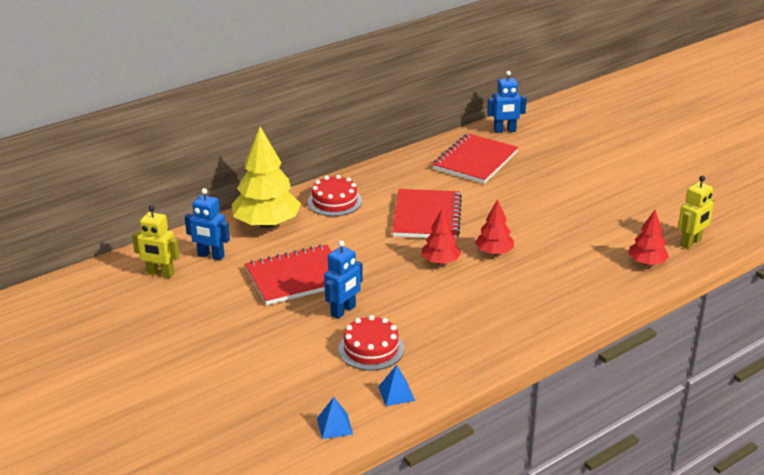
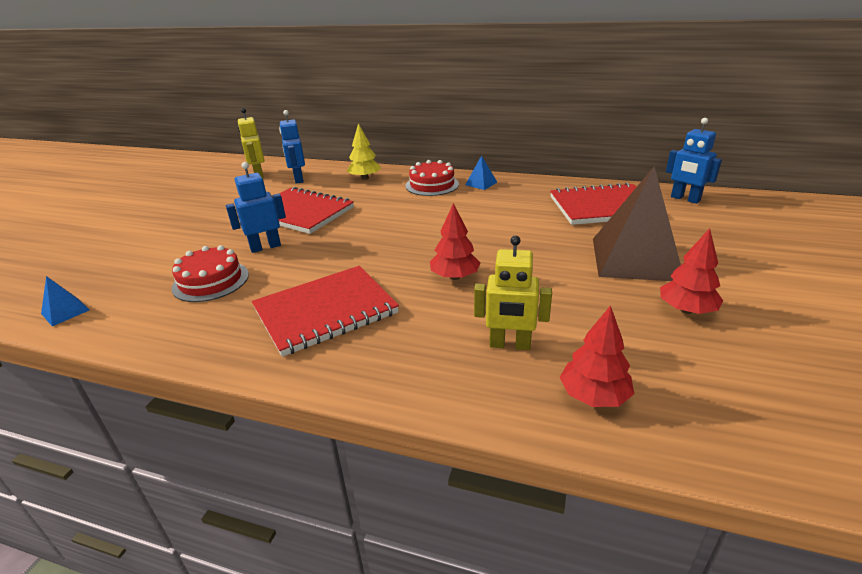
camera: 55 degrees right, 0 degrees up
yellow tree [232,127,301,228] -> yellow tree [347,123,381,180], size x0.54
blue robot [324,240,363,319] -> blue robot turned 150 degrees clockwise [226,162,286,253]
blue pyramid [378,365,415,406] -> blue pyramid moved to [465,155,497,190]
red notebook [392,189,462,239] -> red notebook moved to [252,266,399,357]
red tree [422,209,461,264] -> red tree moved to [660,228,723,314]
yellow robot [678,176,714,249] -> yellow robot moved to [474,235,552,350]
none -> brown pyramid [593,166,681,281]

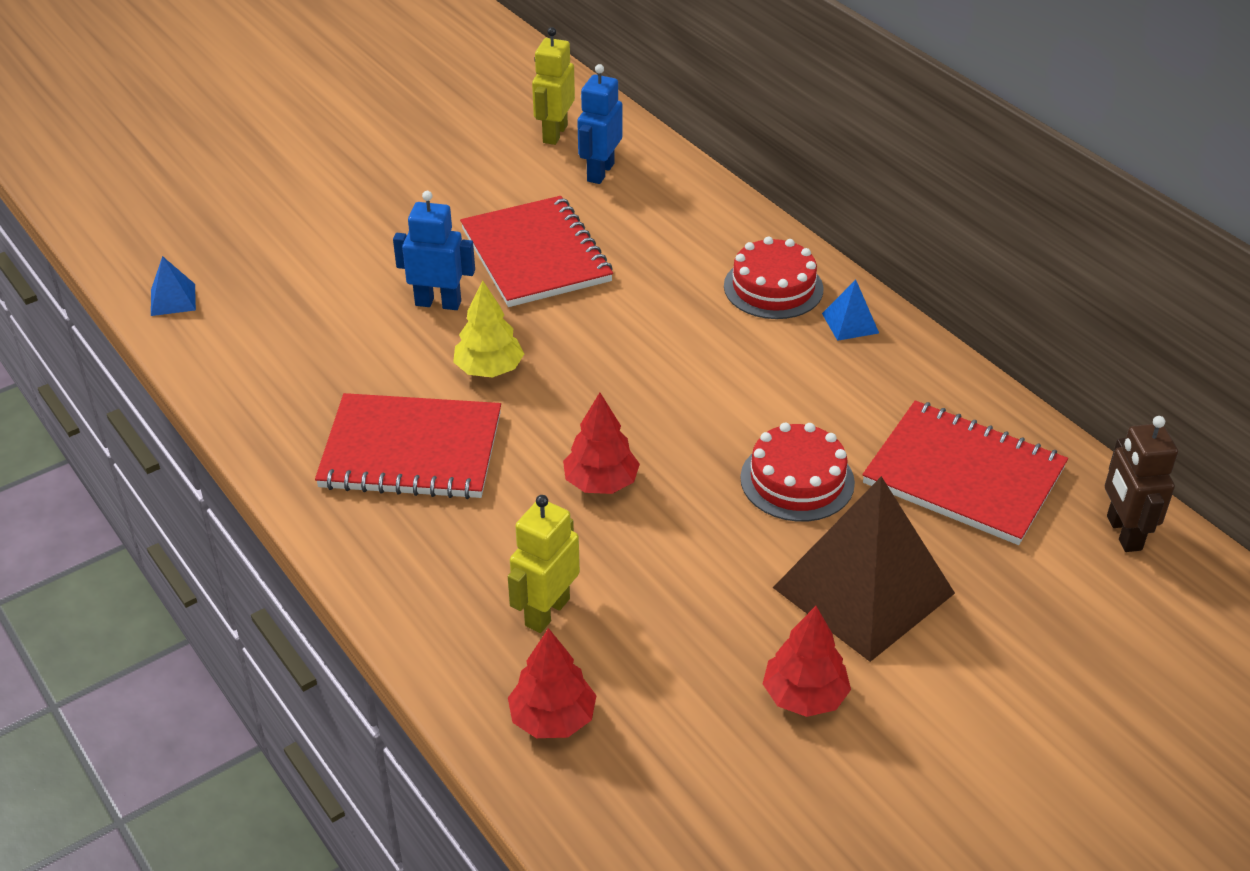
camera: 35 degrees right, 10 degrees up
red cake [171,245,249,302] -> red cake moved to [740,423,855,522]
yellow tree [347,123,381,180] -> yellow tree moved to [453,280,524,378]
yellow robot [474,235,552,350] -> yellow robot turned 75 degrees clockwise [508,495,580,633]
blue robot [666,118,722,204] -> brown robot [1105,416,1178,552]

